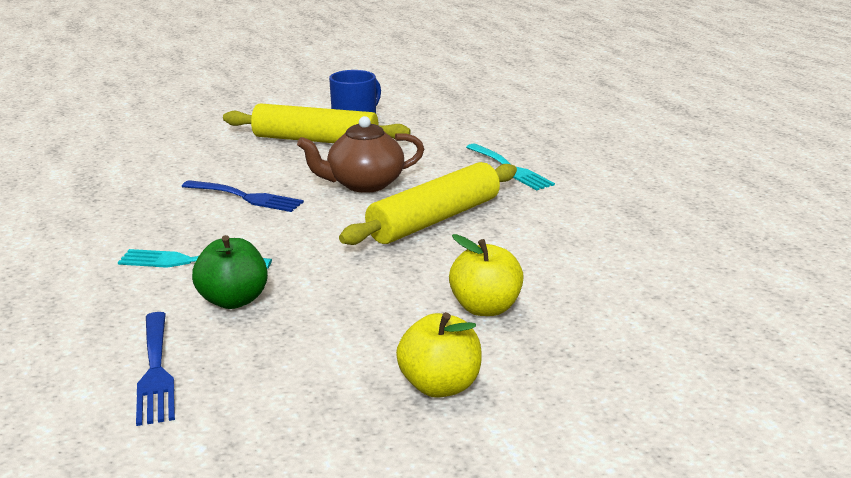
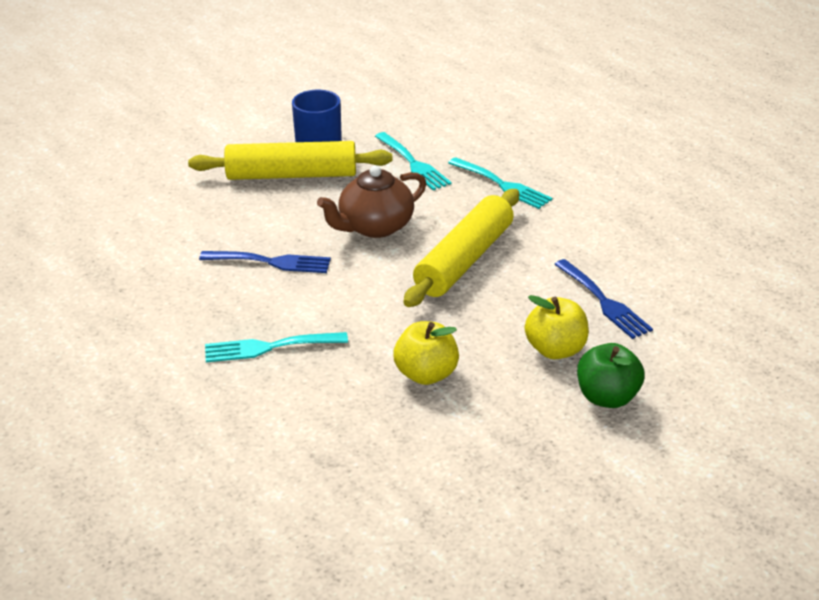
camera: 15 degrees left, 10 degrees up
blue fork [136,312,175,426] -> blue fork moved to [554,259,653,339]
green apple [192,235,268,309] -> green apple moved to [577,343,645,408]
yellow apple [396,312,482,398] -> yellow apple moved to [393,321,459,385]
none -> turquoise fork [375,132,452,190]

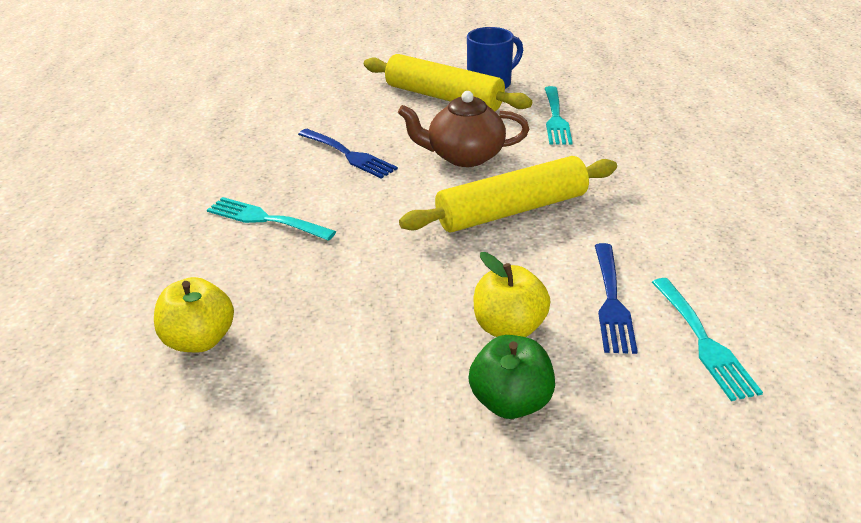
camera: 35 degrees right, 0 degrees up
yellow apple [393,321,459,385] -> yellow apple moved to [154,277,234,352]
turquoise fork [448,157,552,209] -> turquoise fork moved to [652,278,763,401]

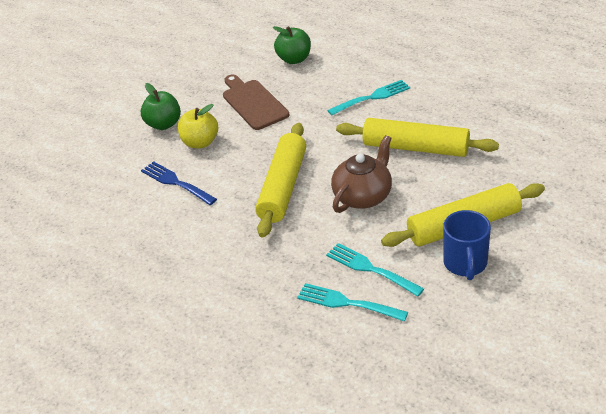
camera: 130 degrees right, 5 degrees up
yellow apple [154,277,234,352] -> green apple [273,26,311,64]
blue fork [298,129,398,179] -> yellow rolling pin [336,118,499,157]
turquoise fork [652,278,763,401] -> turquoise fork moved to [297,283,408,321]
none -> brown cutting board [223,74,289,130]

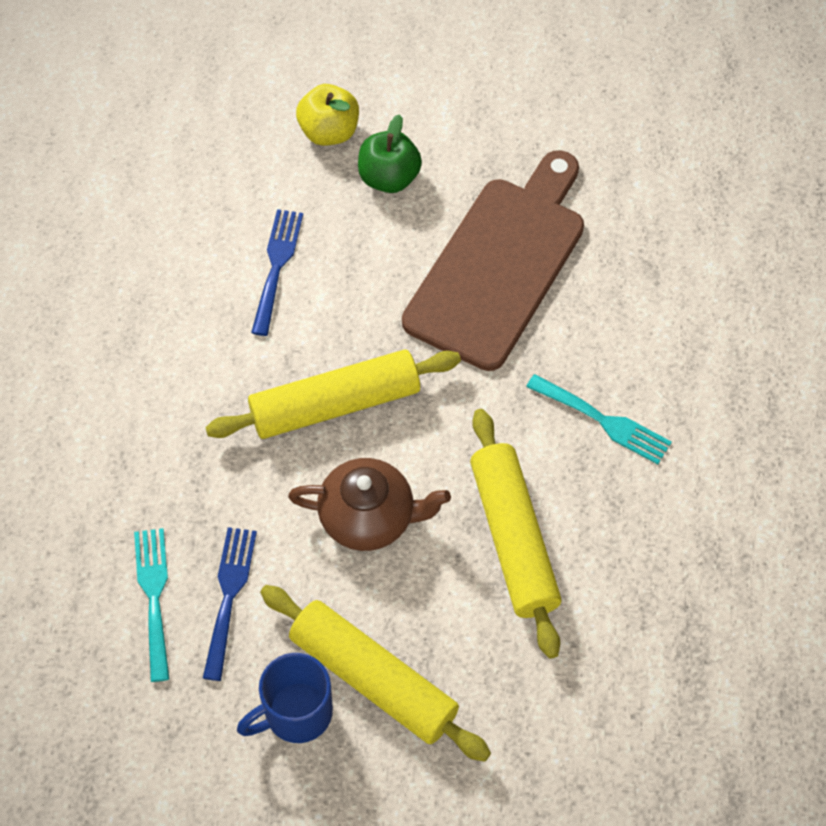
camera: 55 degrees right, 20 degrees up
yellow apple [178,104,218,148] -> yellow apple moved to [296,84,359,146]
brown cutting board [223,74,289,130] -> brown cutting board [402,150,584,371], size x1.63
green apple [273,26,311,64] -> none
turquoise fork [326,243,424,297] -> blue fork [203,527,257,681]

